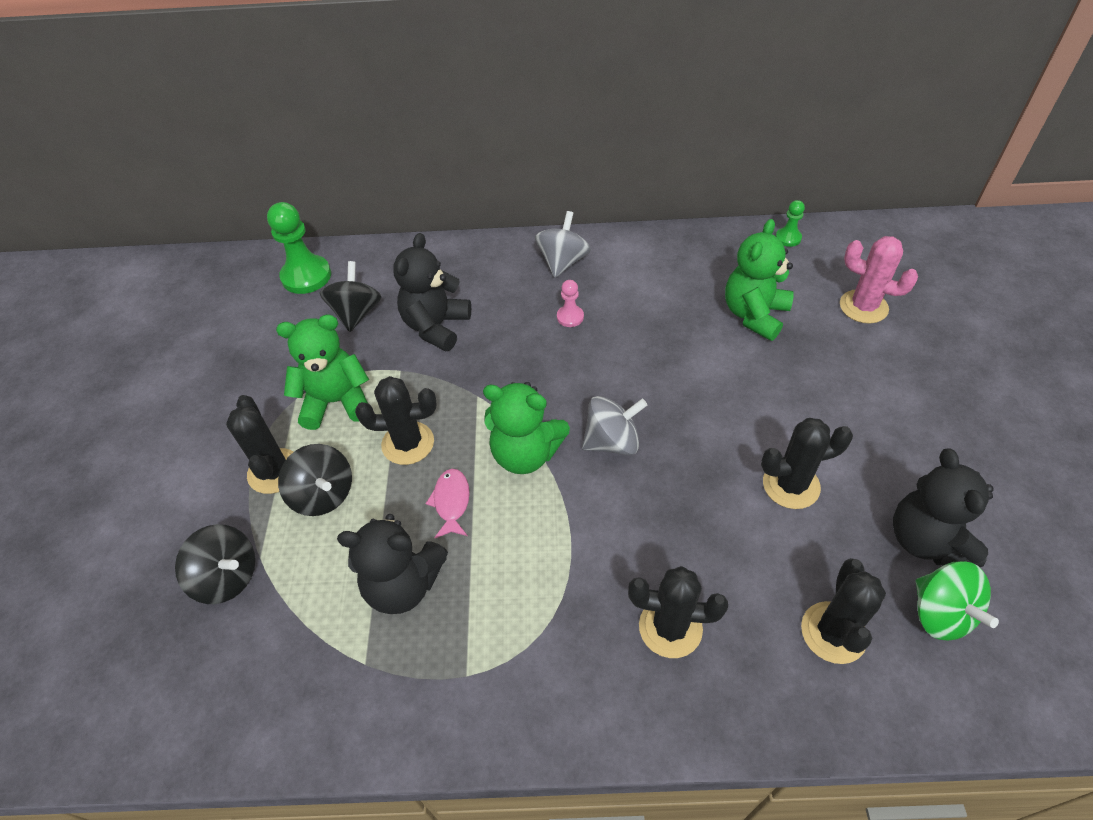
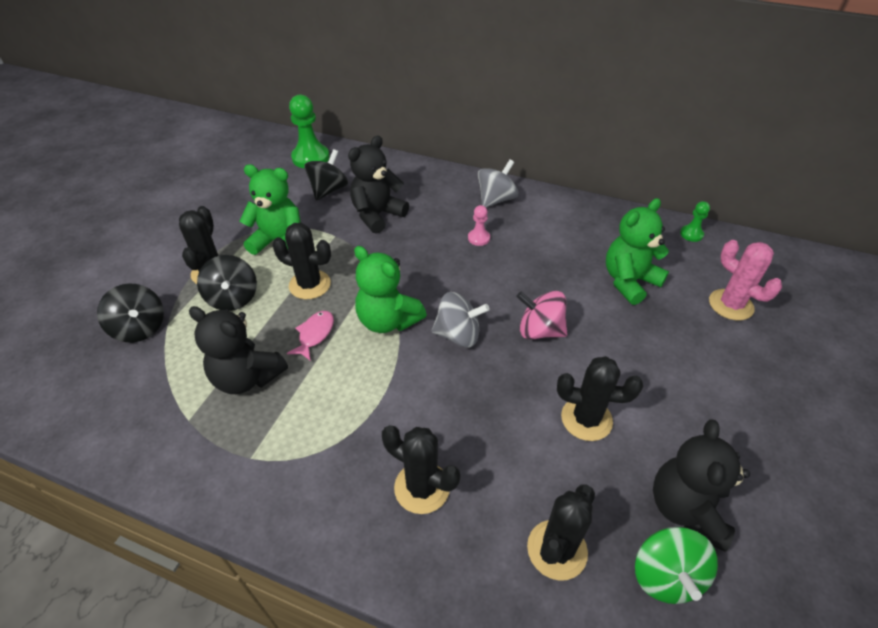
camera: 20 degrees right, 5 degrees down
none -> pink spinning top [516,291,568,340]

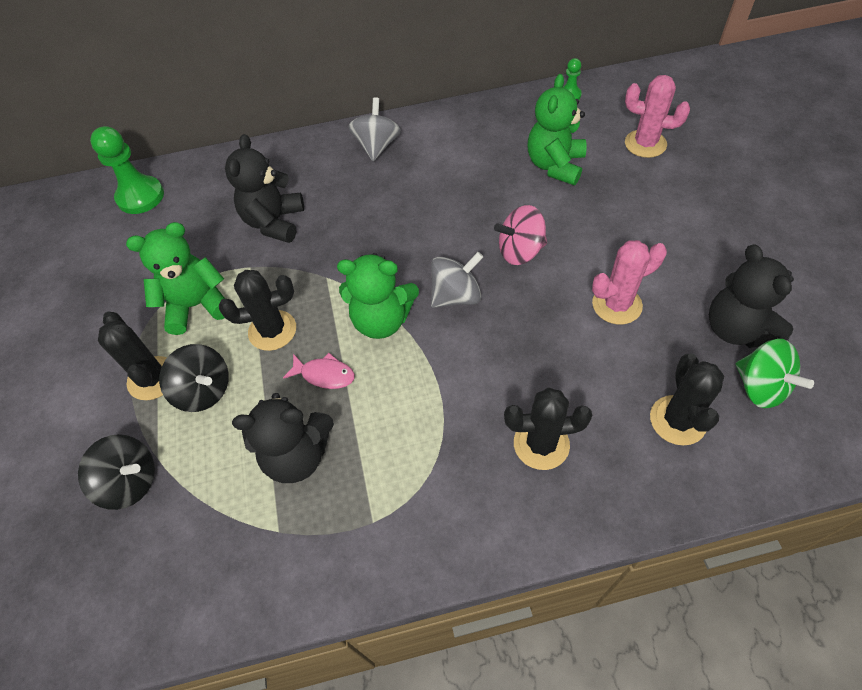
camera: 30 degrees left, 10 degrees up
pink fish [287,311,334,361] -> pink fish turned 120 degrees clockwise [283,353,355,389]
black spinning top [304,149,348,200] -> none
pink pawn [468,205,490,246] -> none
black cactus [557,356,643,441] -> pink cactus [592,240,667,325]

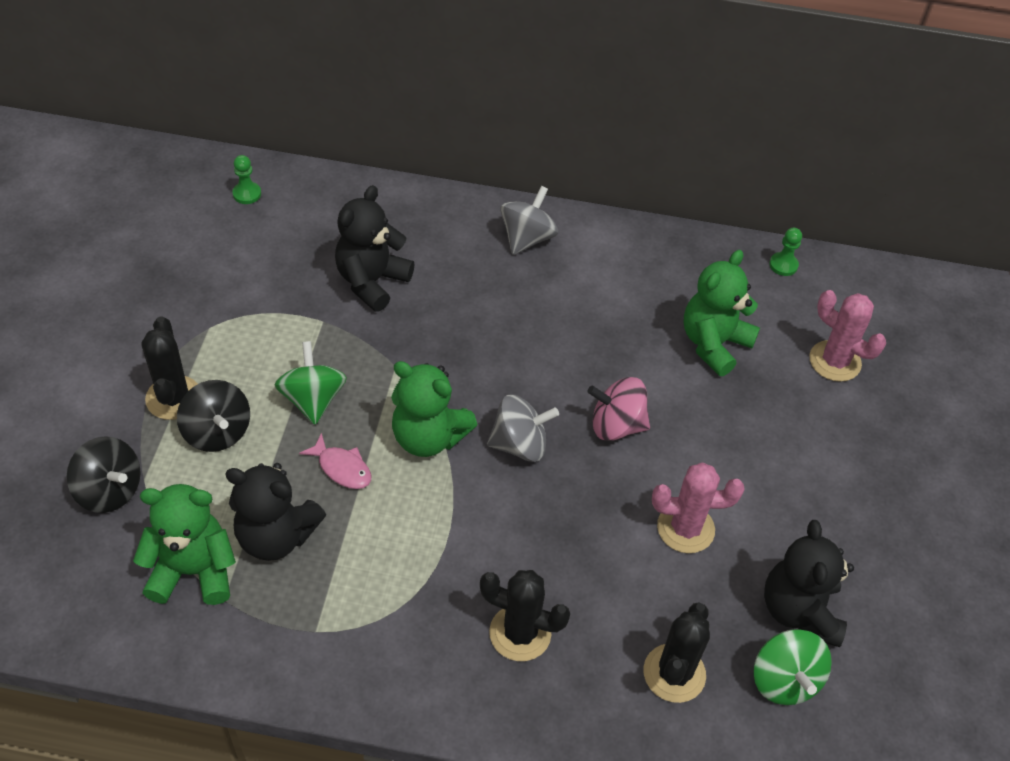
camera: 15 degrees right, 5 degrees down
green pawn [90,126,164,214] -> green pawn [232,155,261,204], size x0.52
green teddy bear [126,222,225,335] -> green teddy bear moved to [133,484,236,605]
black cactus [219,270,296,351] -> green spinning top [275,341,347,425]

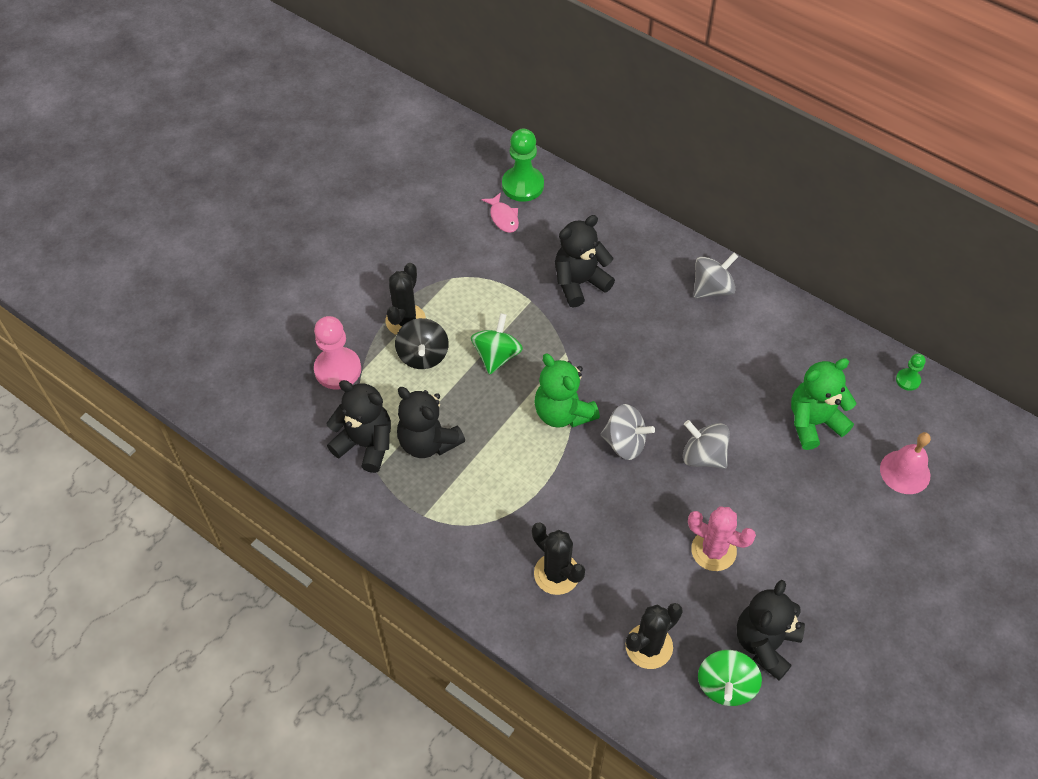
camera: 30 degrees right, 5 degrees up
black spinning top [67,436,141,513] -> pink pawn [314,316,361,389]
green teddy bear [133,484,236,605] -> black teddy bear [326,380,391,473]
green pawn [232,155,261,204] -> green pawn [502,129,544,202], size x1.94
pink fish [299,433,371,489] -> pink fish moved to [481,192,519,233]
pink spinning top [587,377,650,441] -> grey spinning top [683,420,730,469]
pink cactus [809,290,886,382] -> pink bell [880,432,931,494]

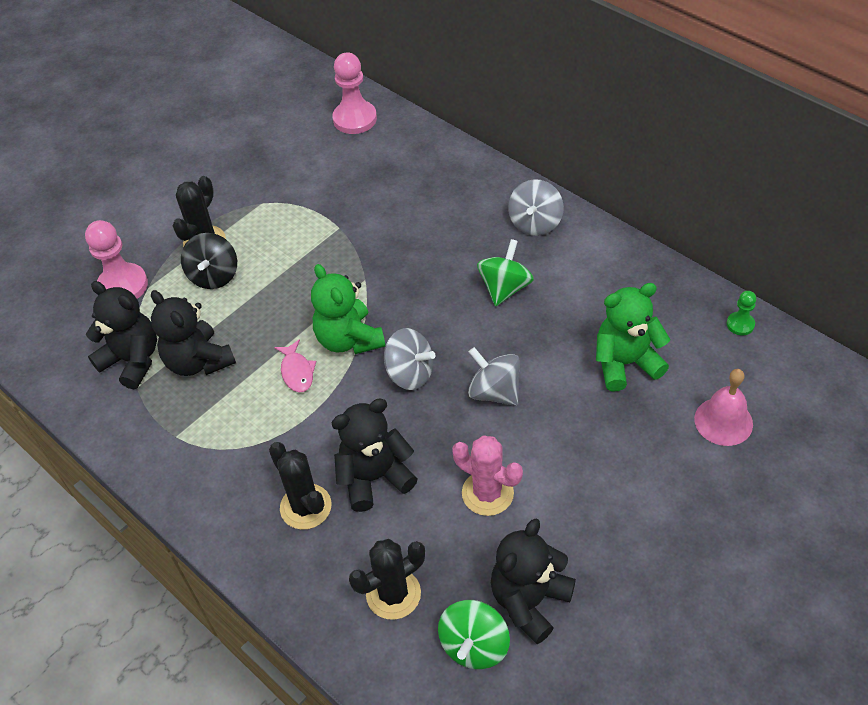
camera: 10 degrees right, 5 degrees down
green spinning top [471,313,523,375] -> green spinning top moved to [477,239,534,306]
pink fish [481,192,519,233] -> pink fish moved to [274,339,316,392]
green pawn [502,129,544,202] -> pink pawn [332,52,377,134]
black teddy bear [555,215,615,308] -> black teddy bear moved to [331,398,418,512]
grey spinning top [693,253,738,298] -> grey spinning top turned 135 degrees clockwise [508,179,564,236]

